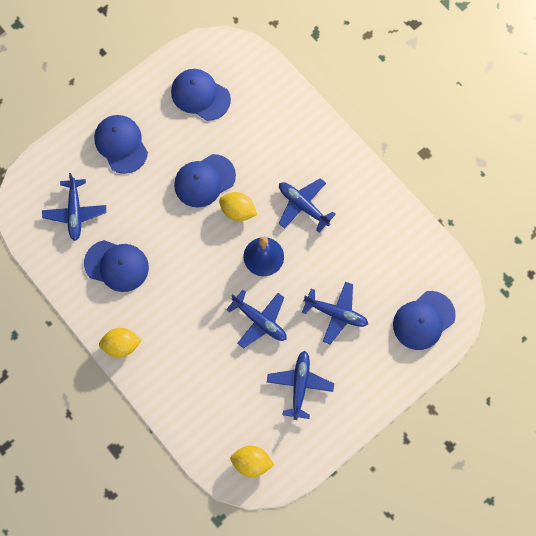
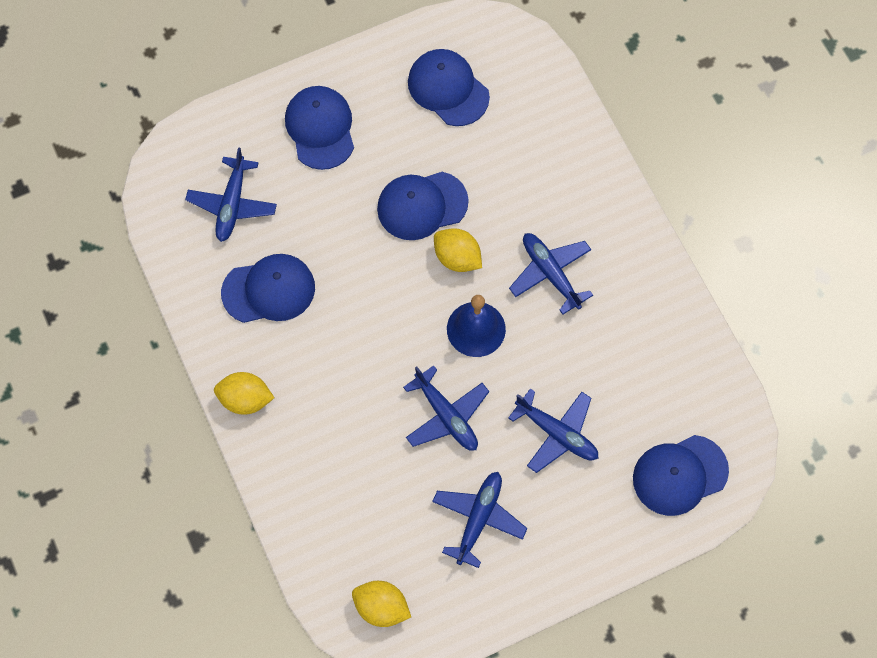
camera: 15 degrees right, 5 degrees down
blue cap [84,240,149,292] -> blue cap turned 45 degrees counterclockwise [221,254,315,323]

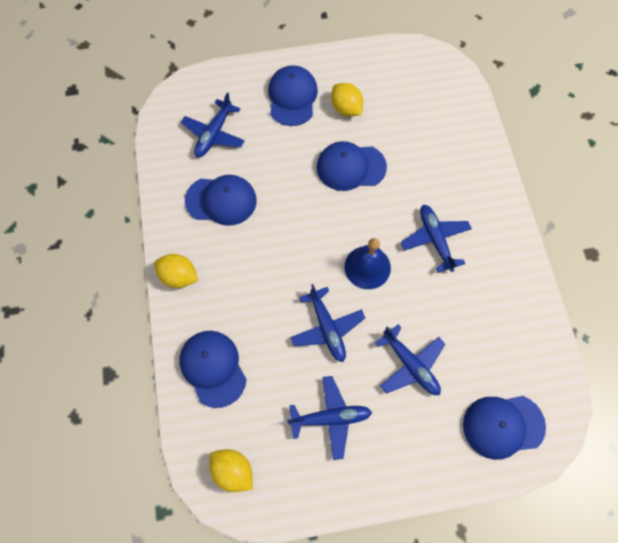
camera: 15 degrees right, 0 degrees up
blue cap [408,49,490,126] -> blue cap moved to [179,331,247,408]
blue plane [432,472,527,568] -> blue plane turned 45 degrees clockwise [287,376,372,460]
yellow lemon [434,228,482,272] -> yellow lemon moved to [331,83,363,116]

